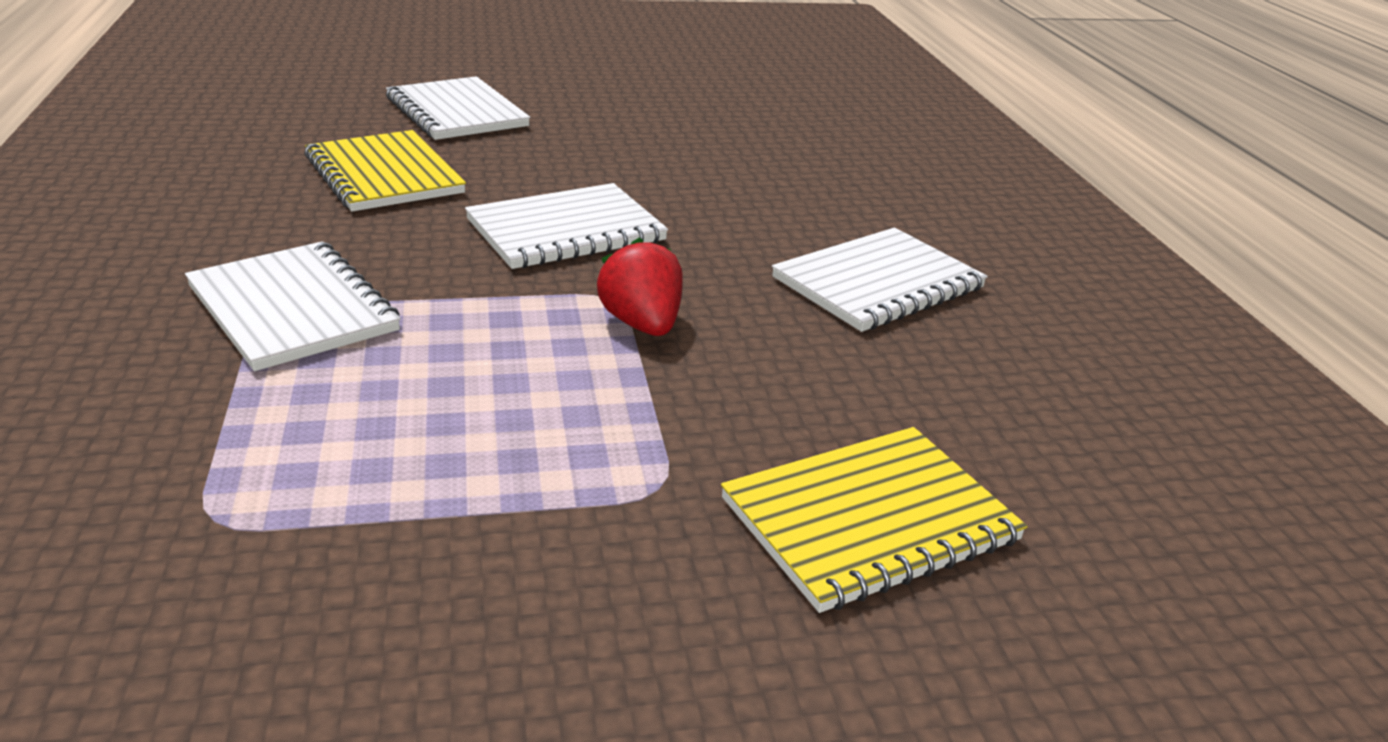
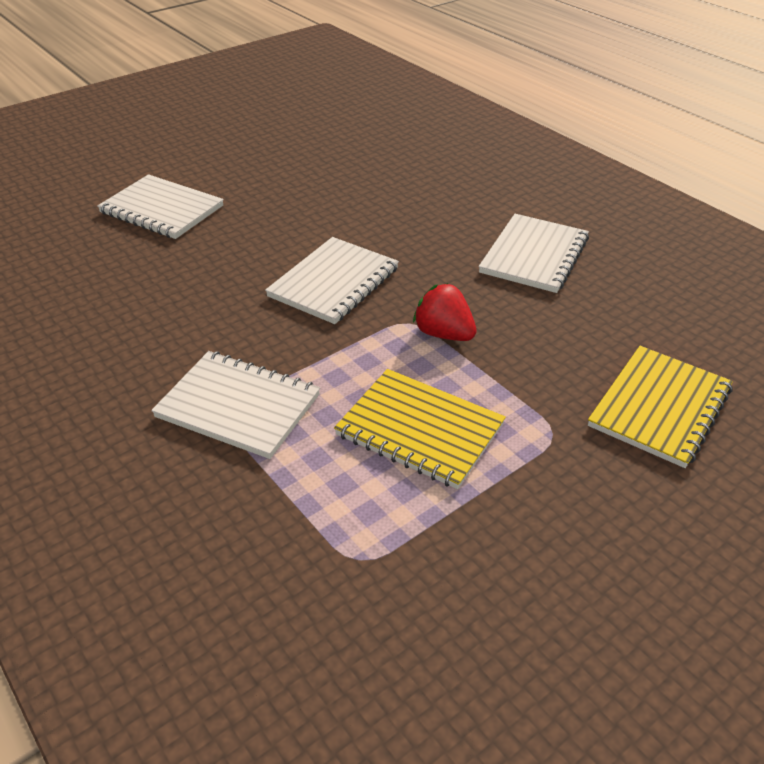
camera: 25 degrees left, 10 degrees up
yellow notebook [304,130,466,211] -> yellow notebook moved to [334,369,506,489]

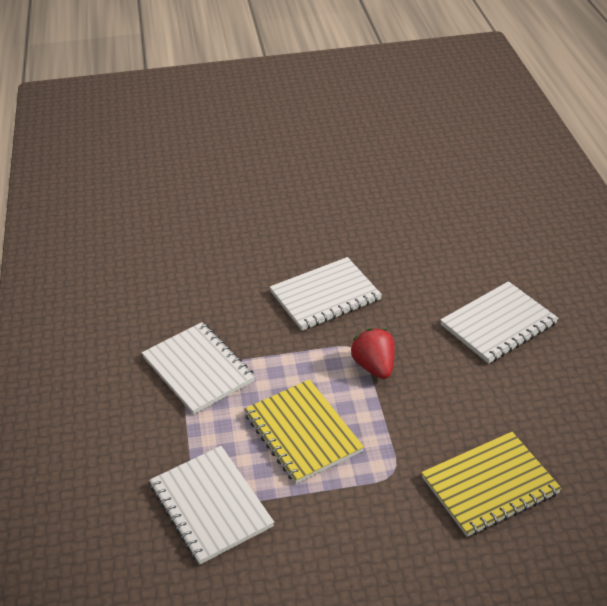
camera: 30 degrees right, 0 degrees up
white notebook [97,174,224,239] -> white notebook moved to [149,446,274,565]

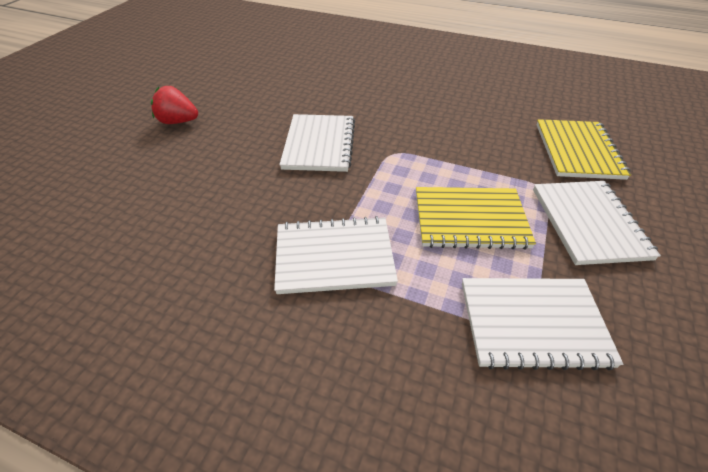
camera: 60 degrees left, 5 degrees up
red strawberry [351,328,395,379] -> red strawberry moved to [151,86,198,124]
white notebook [440,281,558,364] -> white notebook moved to [533,181,661,265]

